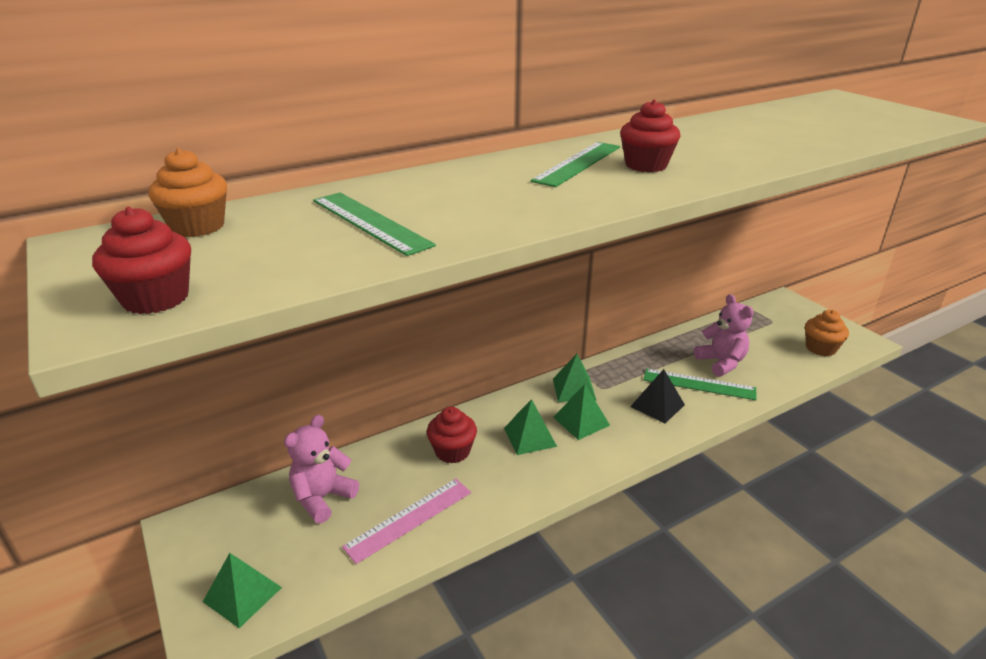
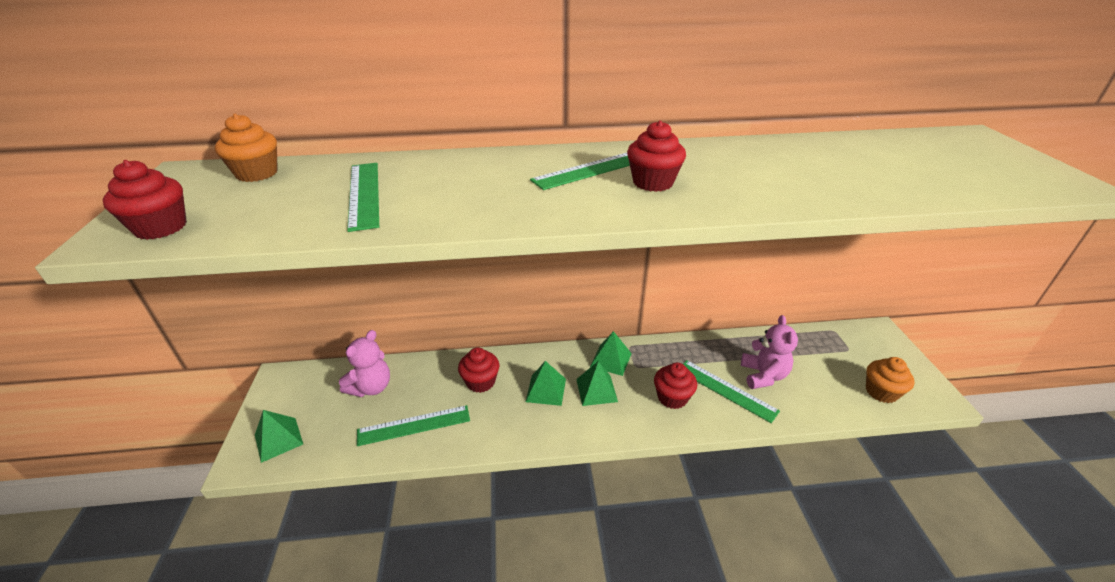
camera: 25 degrees right, 5 degrees up
pink teddy bear [284,415,359,523] -> pink teddy bear turned 150 degrees clockwise [339,330,390,397]
pink ruler [342,479,471,564] -> green ruler [357,405,470,446]
black pyramid [630,369,685,424] -> red cupcake [654,363,697,409]

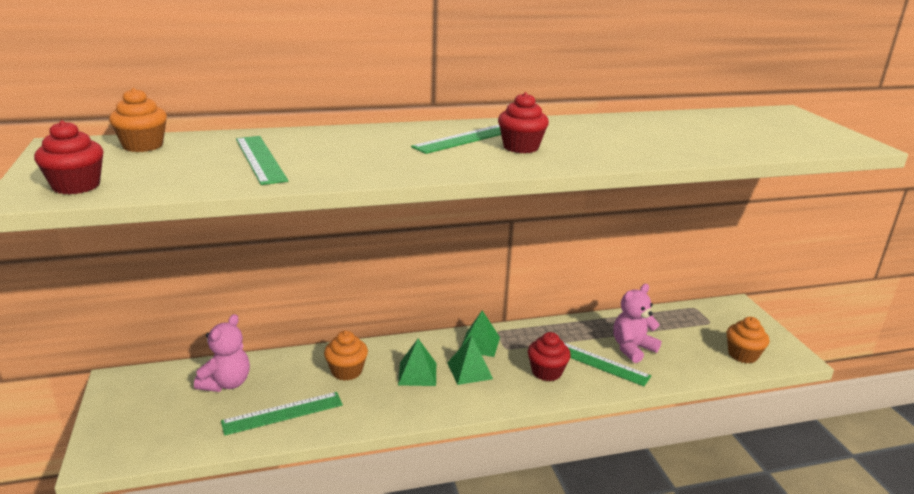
camera: 10 degrees left, 10 degrees down
green pyramid [255,410,303,463] -> none
red cupcake [458,348,499,393] -> orange cupcake [324,331,368,381]
pink teddy bear [741,315,798,389] -> pink teddy bear turned 120 degrees counterclockwise [613,284,661,363]

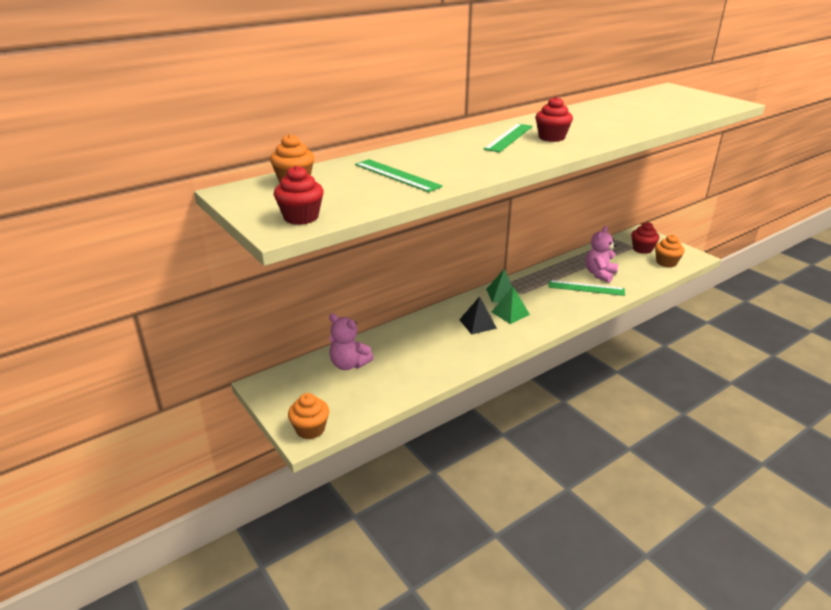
camera: 20 degrees left, 5 degrees up
pink teddy bear [194,314,250,392] -> pink teddy bear turned 120 degrees clockwise [329,313,374,370]
green ruler [221,392,343,436] -> none
orange cupcake [324,331,368,381] -> orange cupcake moved to [288,393,329,439]
green pyramid [398,339,436,386] -> black pyramid [459,296,497,335]
red cupcake [528,332,571,381] -> red cupcake moved to [631,222,660,254]

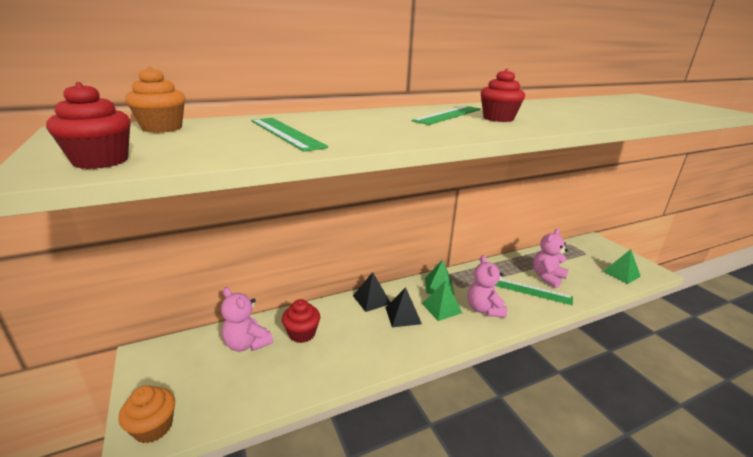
camera: 10 degrees right, 5 degrees down
red cupcake [631,222,660,254] -> red cupcake moved to [282,299,320,343]
orange cupcake [655,235,685,267] -> green pyramid [603,249,641,284]
none -> black pyramid [353,272,391,312]
none -> pink teddy bear [467,255,507,318]

